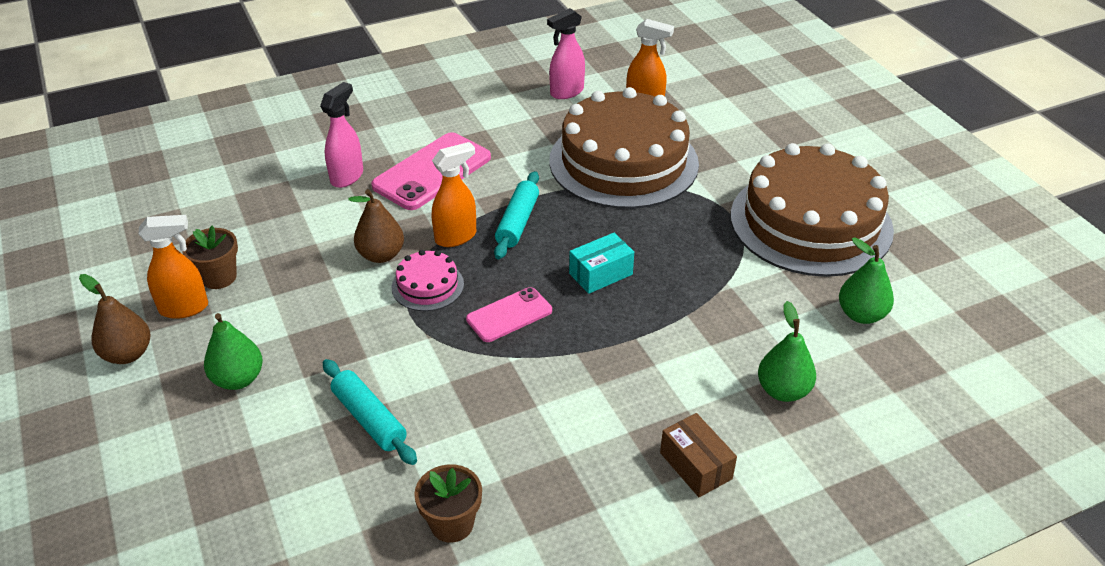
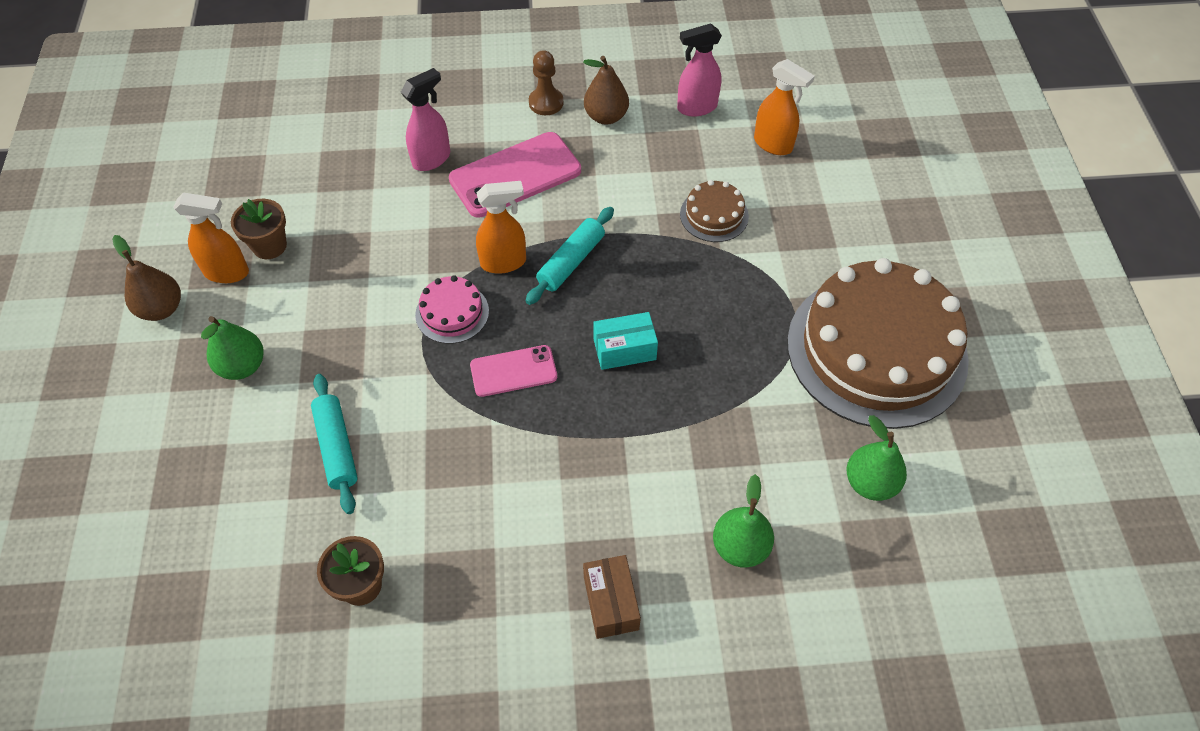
camera: 20 degrees right, 15 degrees up
brown pear [348,189,404,263] -> brown pear moved to [583,56,629,125]
brown cake [549,87,699,209] -> brown cake [680,180,749,242], size x0.42
none -> brown pawn [529,50,564,115]

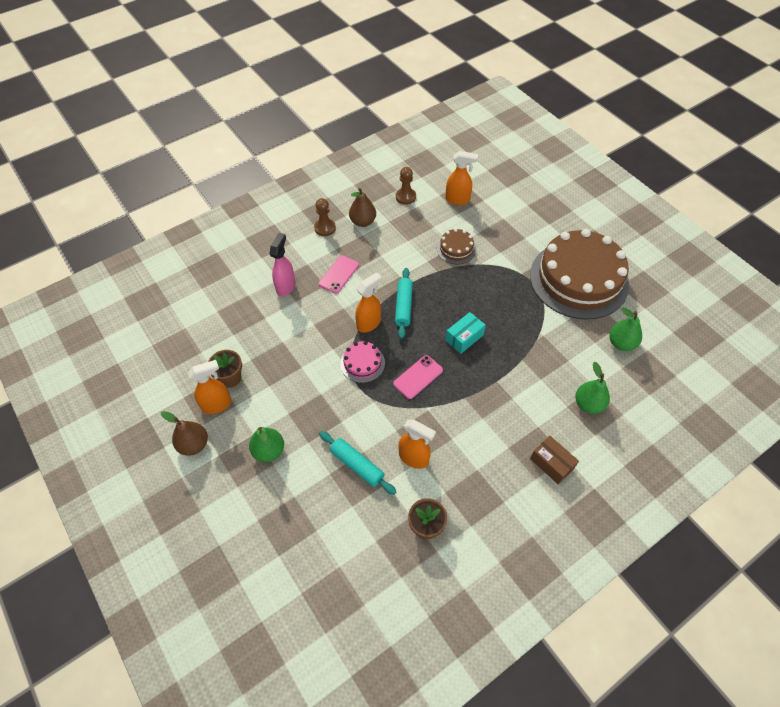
camera: 30 degrees left, 0 degrees up
pink phone [449,132,581,218] -> pink phone [319,255,359,294], size x0.59
pink spray bottle [677,23,722,117] -> brown pawn [396,167,416,205]
none -> orange spray bottle [399,420,436,469]

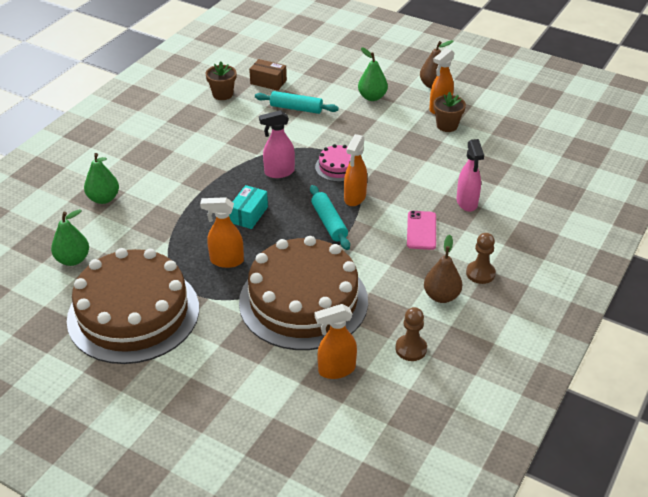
camera: 155 degrees right, 15 degrees down
pink phone [393,355,443,399] -> pink spray bottle [259,110,295,178]
orange spray bottle [399,420,436,469] -> orange spray bottle moved to [200,197,244,268]
brown cake [437,228,476,264] -> brown cake [239,236,368,350], size x2.37
brown box [530,436,579,485] -> brown box moved to [249,59,287,91]

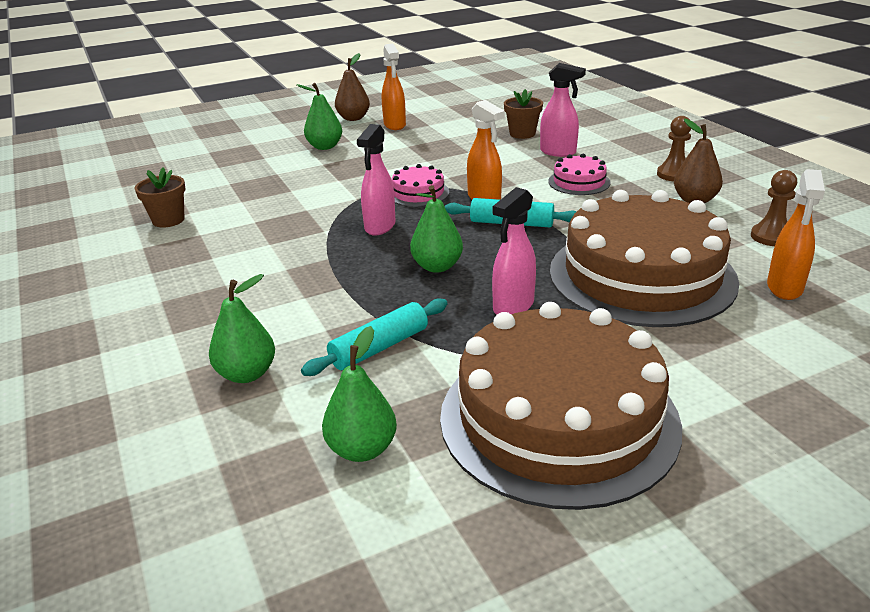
camera: 55 degrees left, 10 degrees down
orange spray bottle [200,197,244,268] -> pink spray bottle [492,187,536,315]
turquoise box [229,185,268,229] -> green pear [410,185,463,273]
brown box [249,59,287,91] -> none
turquoise rolling pin [255,91,339,114] -> turquoise rolling pin moved to [301,298,448,376]
pink phone [407,211,436,250] -> pink cake [548,154,611,195]
brown flower pot [433,92,466,132] -> brown flower pot moved to [504,89,543,139]

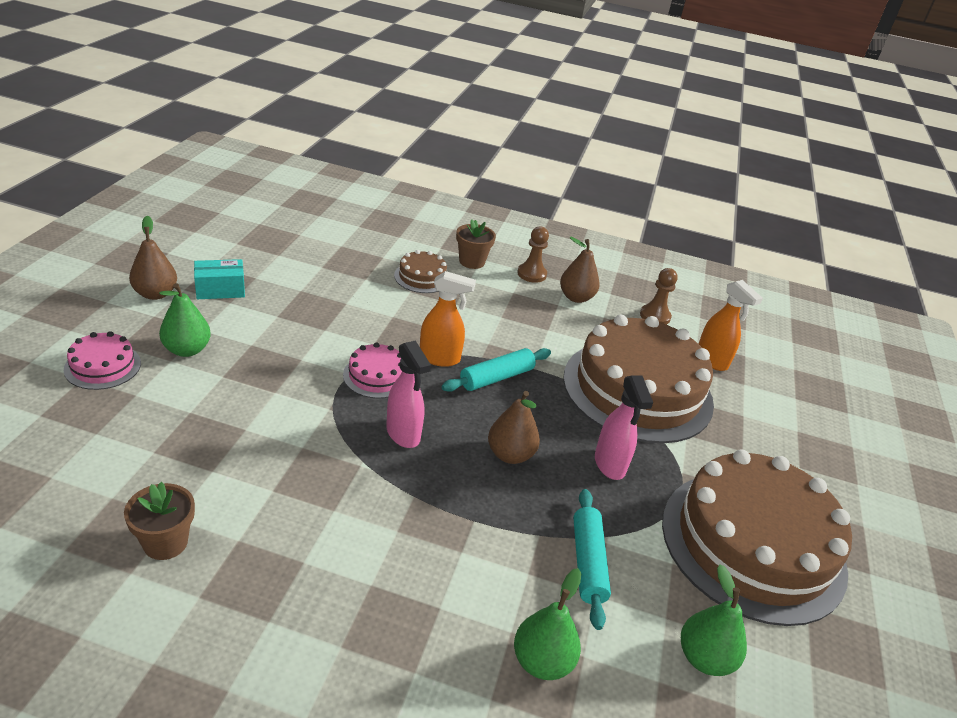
camera: 55 degrees left, 5 degrees up
orange spray bottle [382,44,406,130] -> turquoise box [194,259,245,299]
green pear [410,185,463,273] -> brown pear [488,391,540,464]
brown flower pot [504,89,543,139] -> brown flower pot moved to [456,219,496,269]
pink spray bottle [540,63,586,157] -> brown cake [394,250,447,293]
pink cake [548,154,611,195] -> pink cake moved to [64,331,141,390]

